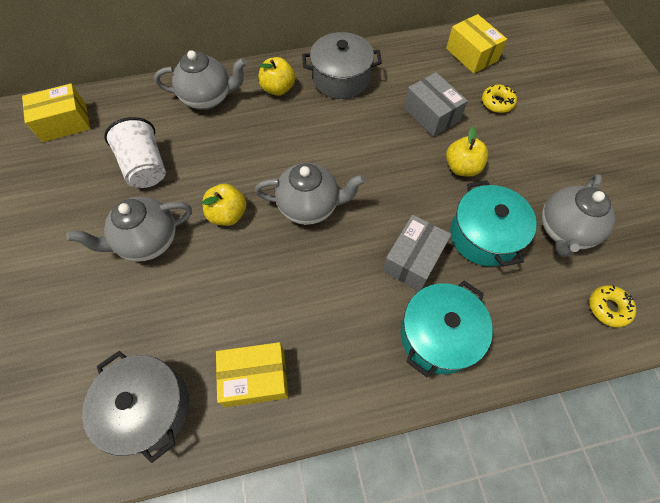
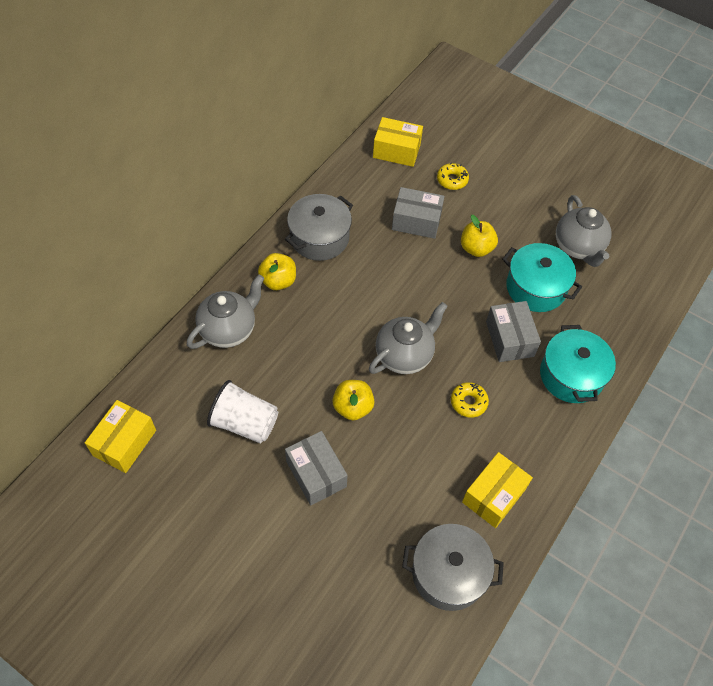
camera: 45 degrees left, 5 degrees down
grey teapot [67,197,192,262] -> grey box [285,431,347,506]
yellow donut [590,285,636,327] -> yellow donut moved to [451,382,489,418]

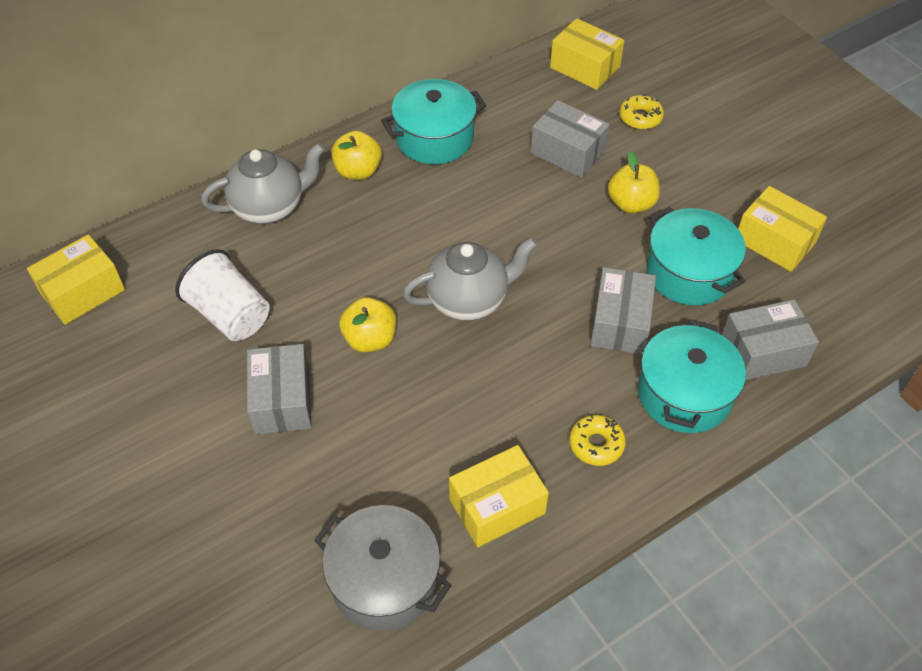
camera: 25 degrees right, 5 degrees down
grey pot [285,194,353,261] -> turquoise pot [381,79,486,164]
yellow donut [451,382,489,418] -> yellow donut moved to [569,414,626,466]
grey teapot [556,195,611,267] -> yellow box [738,186,827,272]
none -> grey box [722,299,819,380]

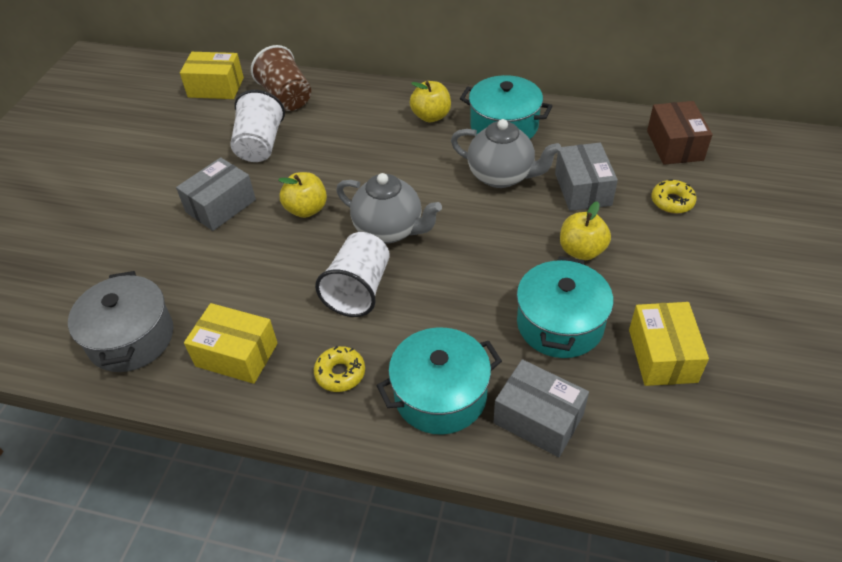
camera: 50 degrees right, 5 degrees down
grey teapot [201,143,325,224] -> grey teapot moved to [451,119,561,188]
yellow box [550,18,624,90] -> brown box [647,101,712,165]
grey box [590,267,656,355] -> none
none -> brown cup [251,45,311,111]
none -> white cup [315,232,390,317]

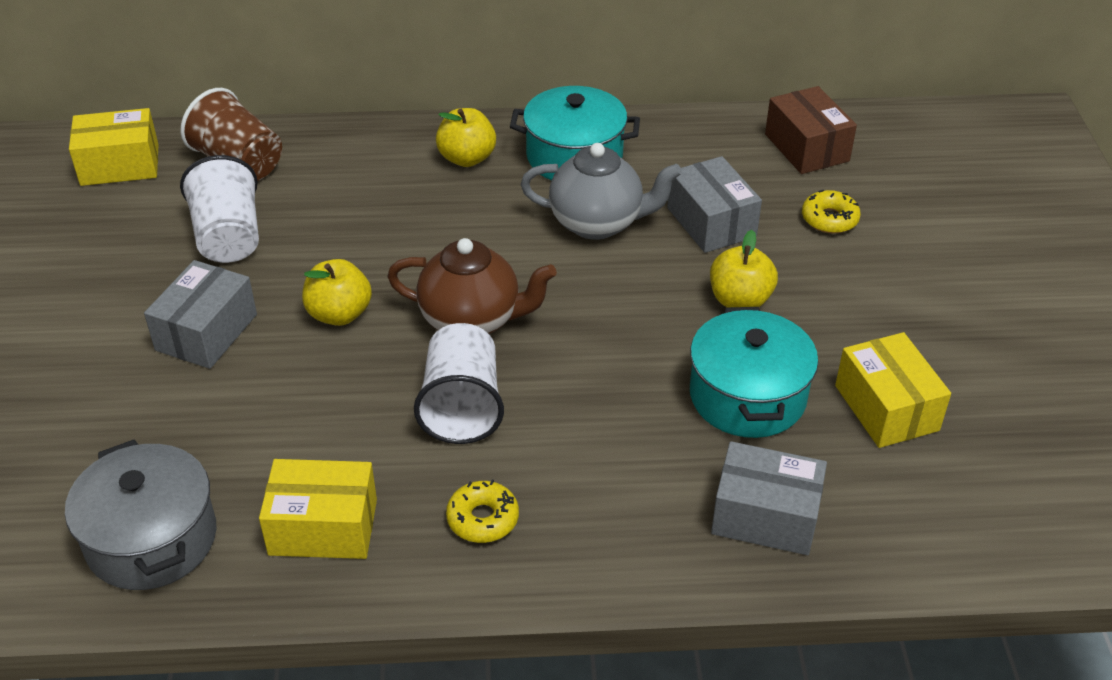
camera: 20 degrees left, 5 degrees down
grey teapot [336,173,442,244] -> brown teapot [387,238,557,334]
turquoise pot [377,327,502,435] -> none

